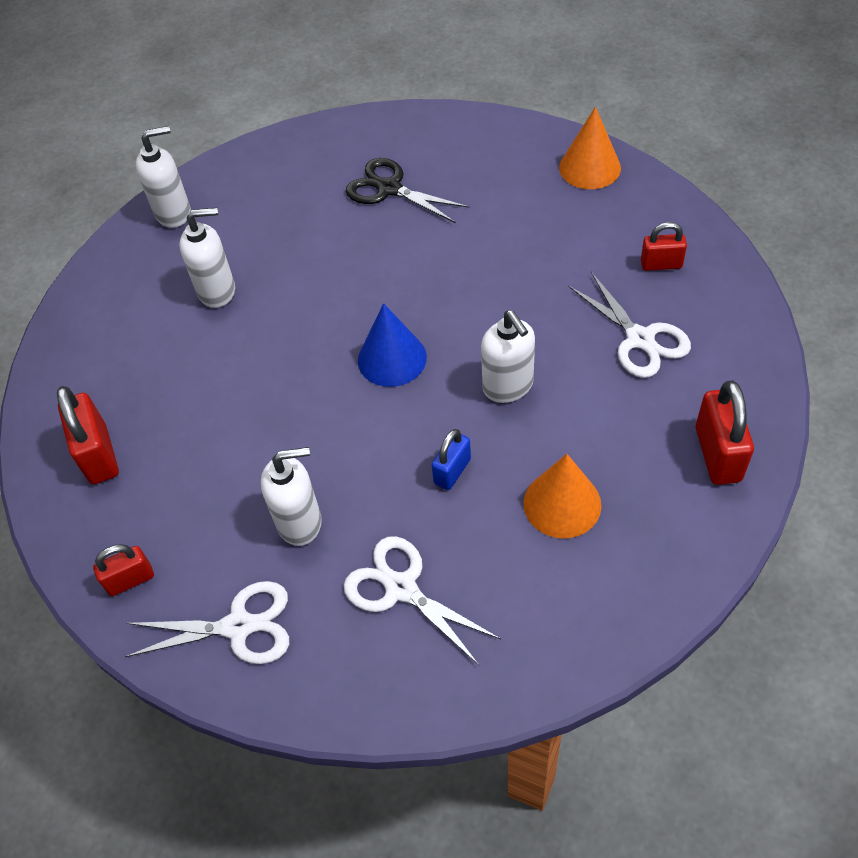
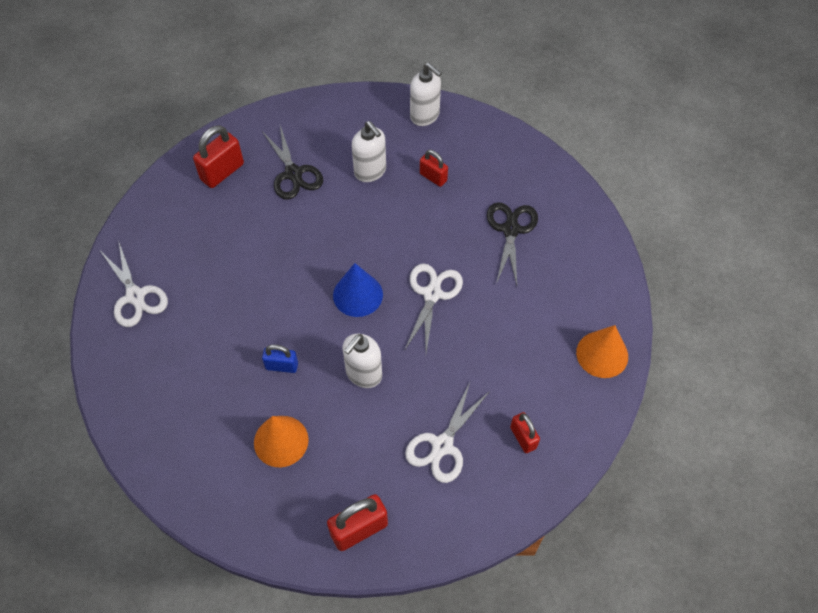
camera: 60 degrees right, 5 degrees up
red padlock [93,544,154,596] -> red padlock moved to [420,150,448,187]
white soap dispenser [261,447,322,546] -> none
white scissors [344,536,501,665] -> white scissors moved to [404,264,463,353]
none -> black scissors [262,126,323,199]

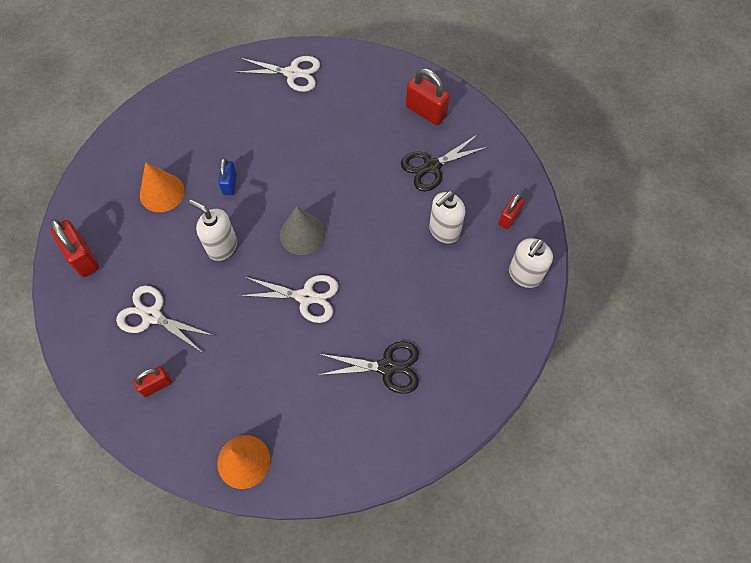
camera: 85 degrees right, 5 degrees up
white scissors [100,240,168,327] -> white scissors turned 135 degrees counterclockwise [235,56,320,92]
blue cone [333,263,383,317] -> grey cone [280,206,326,255]
red padlock [420,150,448,187] -> red padlock moved to [498,193,525,229]

